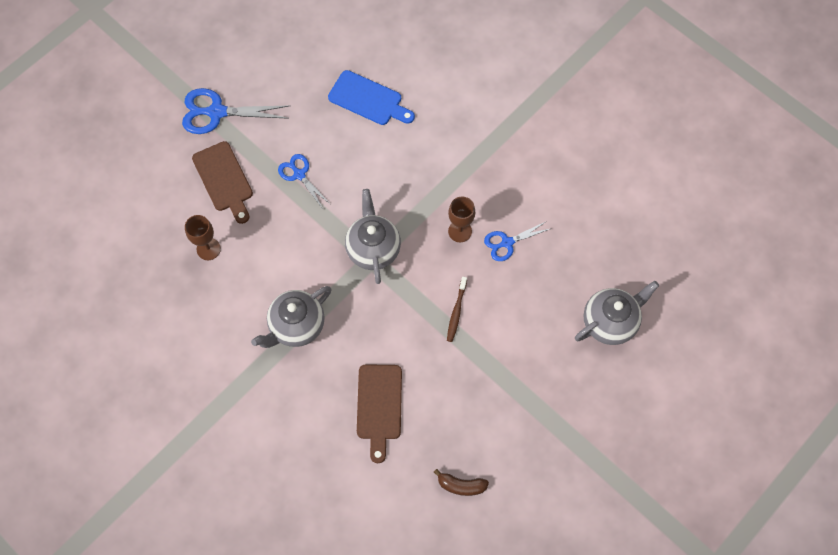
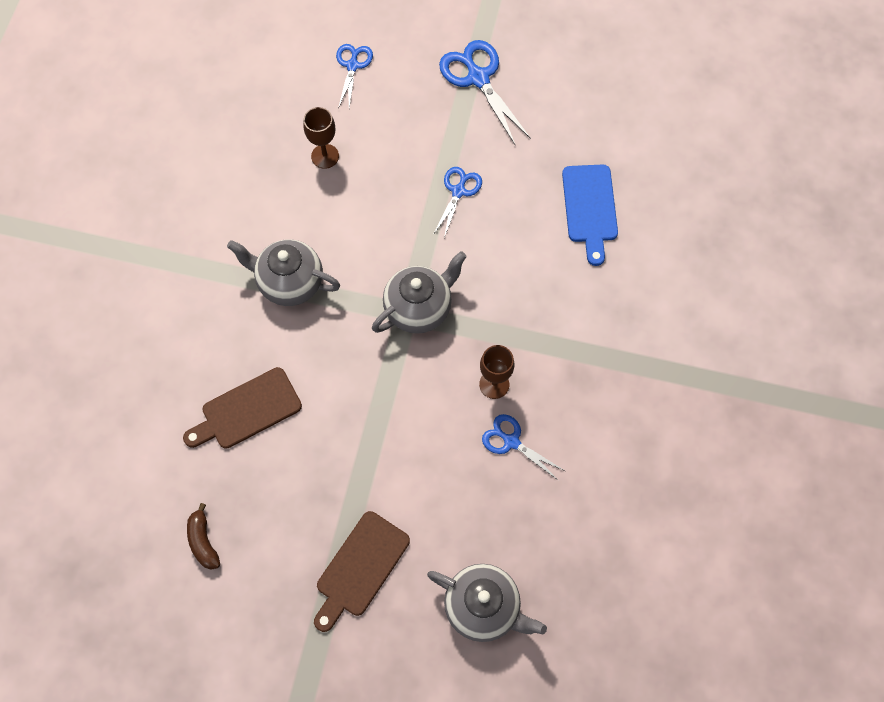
camera: 60 degrees right, 0 degrees up
brown cutting board [192,141,253,224] -> brown cutting board moved to [314,511,410,632]
brown toothbrush [447,277,467,342] -> none
none -> blue scissors [336,44,373,108]

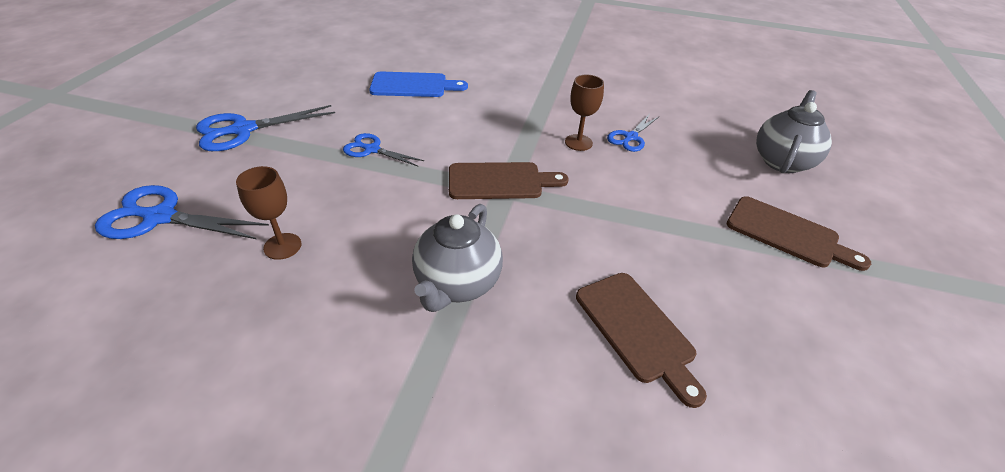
camera: 90 degrees left, 25 degrees down
brown banana [187,503,220,570] -> none
blue scissors [336,44,373,108] -> blue scissors [95,185,269,239], size x1.64
grey teapot [372,251,467,334] -> brown cutting board [449,162,569,199]

